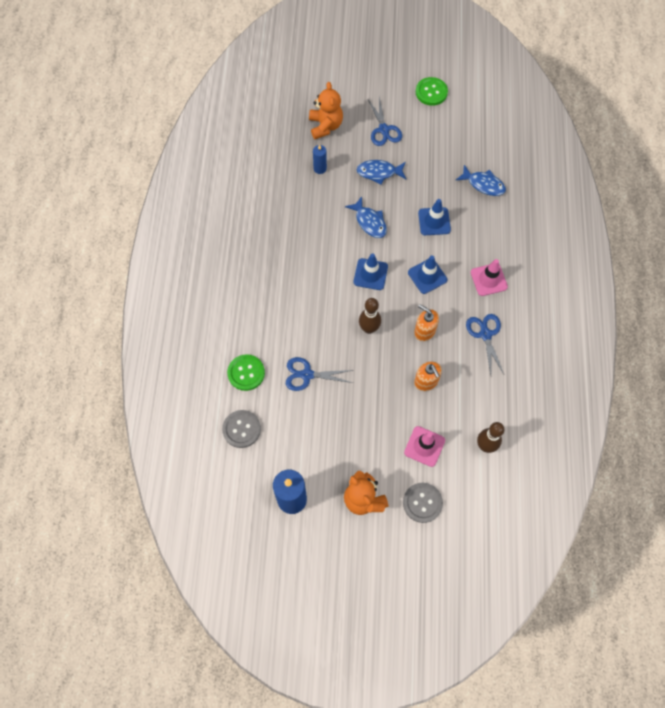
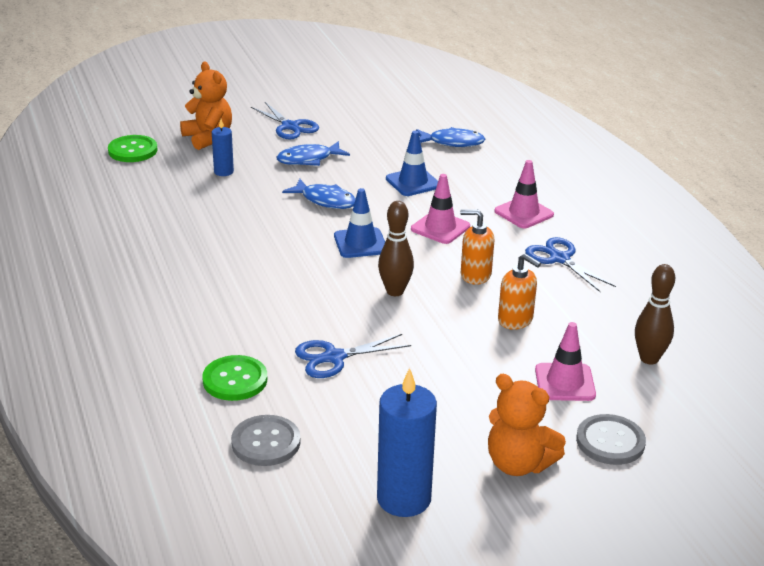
camera: 25 degrees left, 35 degrees down
blue traffic cone [408,255,447,294] -> pink traffic cone [411,174,470,244]
green button [416,77,448,106] -> green button moved to [108,135,158,162]

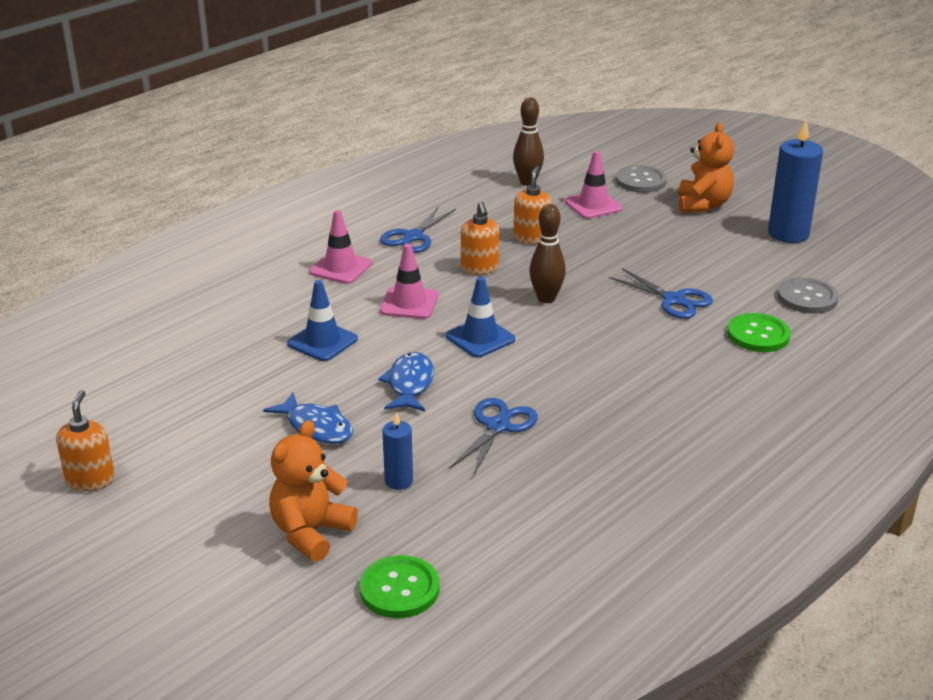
camera: 115 degrees left, 0 degrees up
blue scissors [251,102,319,139] -> blue scissors moved to [449,398,538,477]
blue fish [416,127,485,147] -> none
none -> orange soap dispenser [56,390,115,491]

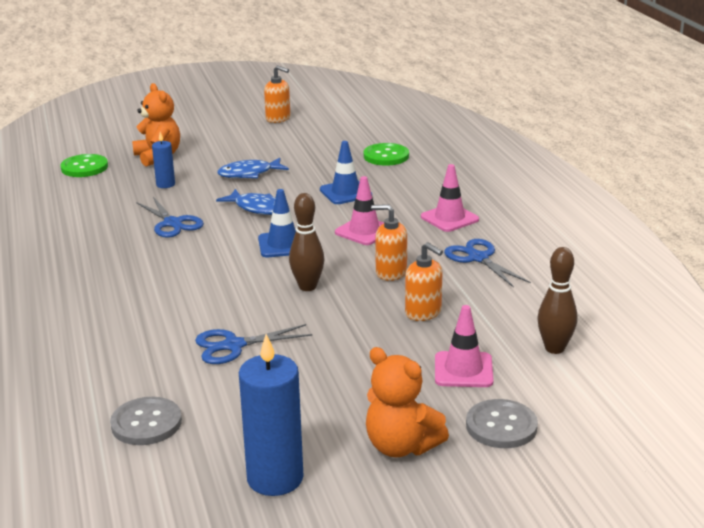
camera: 120 degrees right, 5 degrees down
green button [727,313,791,352] -> green button moved to [364,143,409,166]

